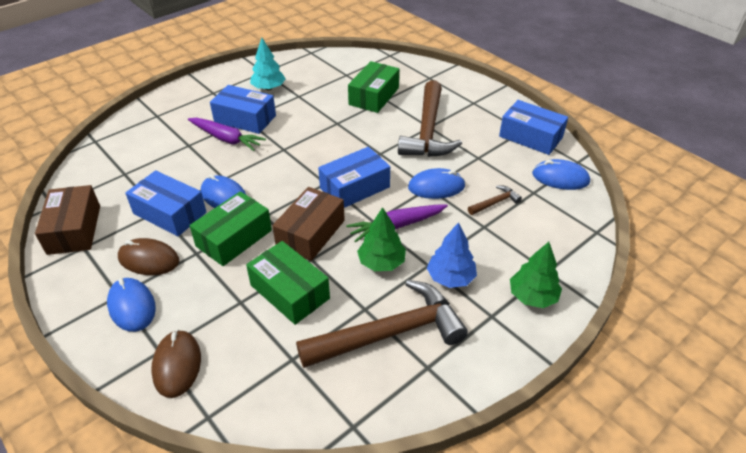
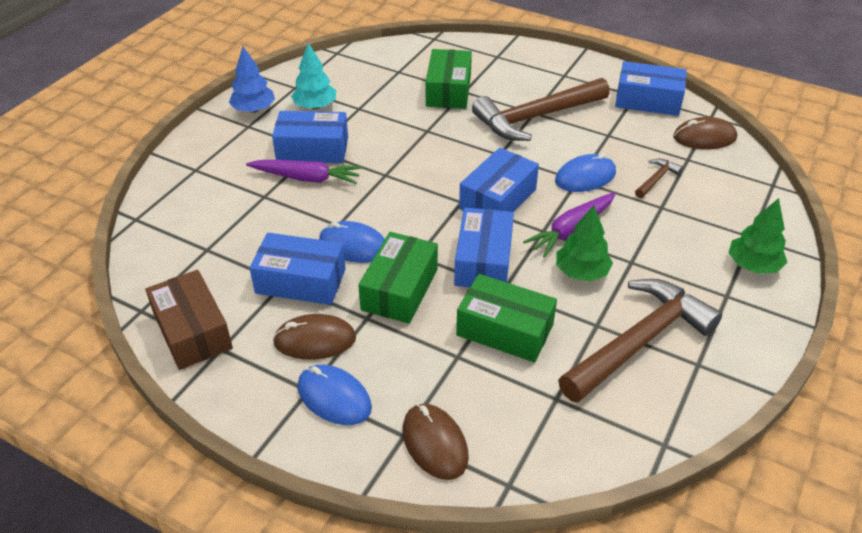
camera: 20 degrees left, 0 degrees up
brown box [272,187,345,261] -> blue box [454,208,514,287]
brown hammer [398,80,462,157] -> brown hammer turned 75 degrees clockwise [472,78,610,141]
blue tree [427,222,477,288] -> blue tree moved to [229,47,275,113]
blue mouse [532,159,590,190] -> brown mouse [673,117,737,149]

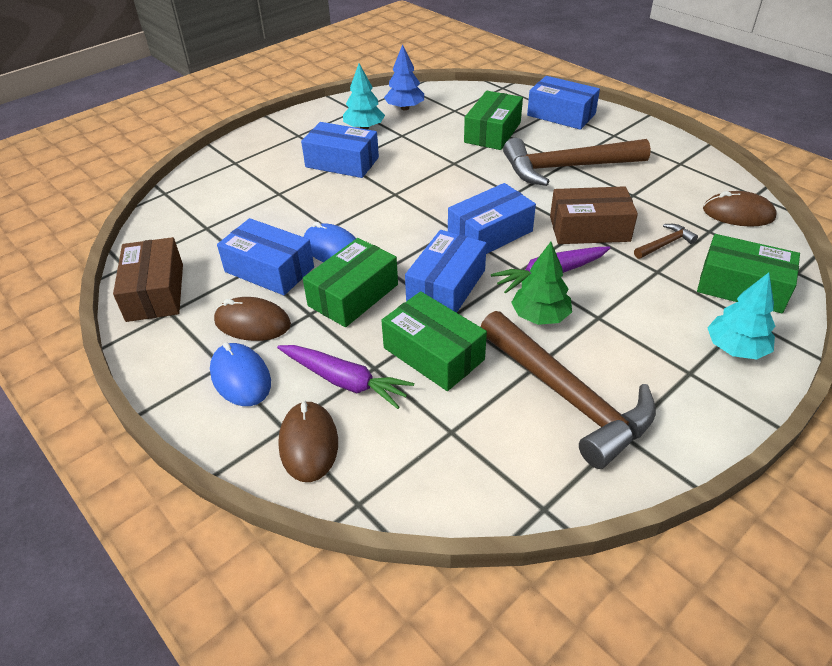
camera: 20 degrees right, 0 degrees up
blue tree [229,47,275,113] -> blue tree moved to [384,44,424,110]
purple carrot [246,160,362,184] -> purple carrot moved to [277,345,414,409]
blue mouse [555,153,616,192] -> brown box [550,186,638,244]
brown hammer [558,279,722,403] -> brown hammer turned 75 degrees clockwise [481,311,656,469]
blue box [615,61,687,116] -> blue box moved to [527,76,600,130]
green tree [728,198,787,274] -> turquoise tree [707,272,775,360]
none -> green box [697,234,800,313]

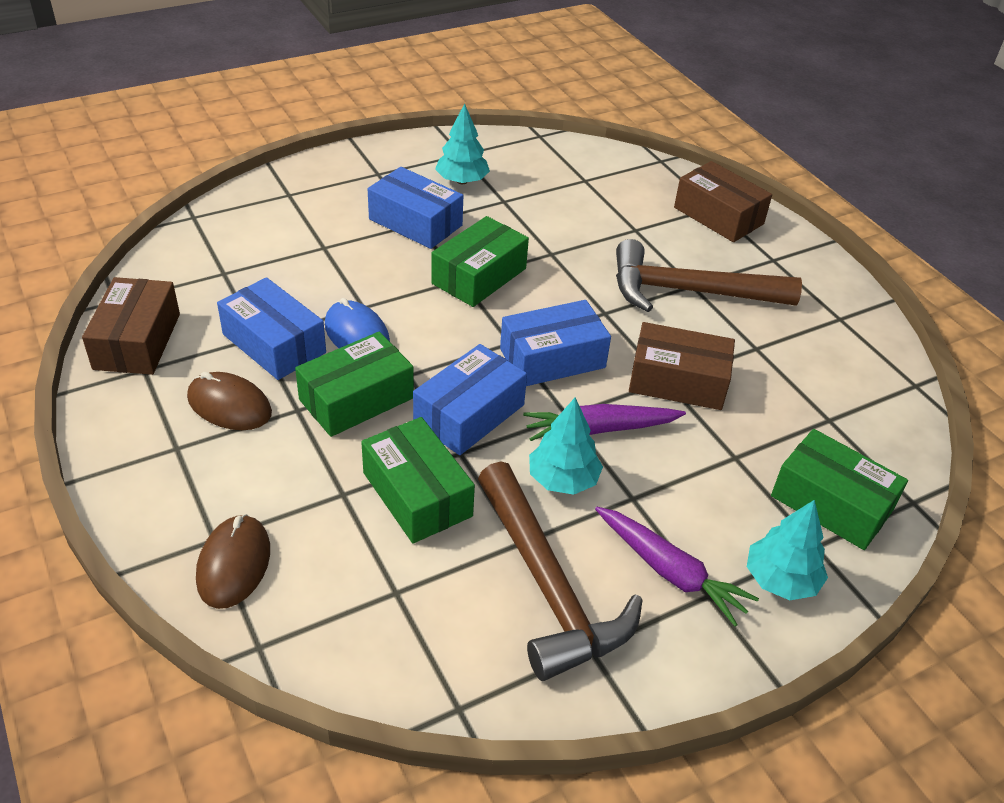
camera: 10 degrees right, 0 degrees up
blue mouse [210,342,271,406] -> none
purple carrot [277,345,414,409] -> purple carrot moved to [595,507,759,626]
blue tree [384,44,424,110] -> none
green box [464,91,523,150] -> green box moved to [431,216,529,307]
green tree [511,242,572,325] -> turquoise tree [529,397,603,495]
blue box [527,76,600,130] -> brown box [674,161,772,242]
brown hammer [634,224,698,259] -> none
brown mouse [703,191,777,227] -> none

